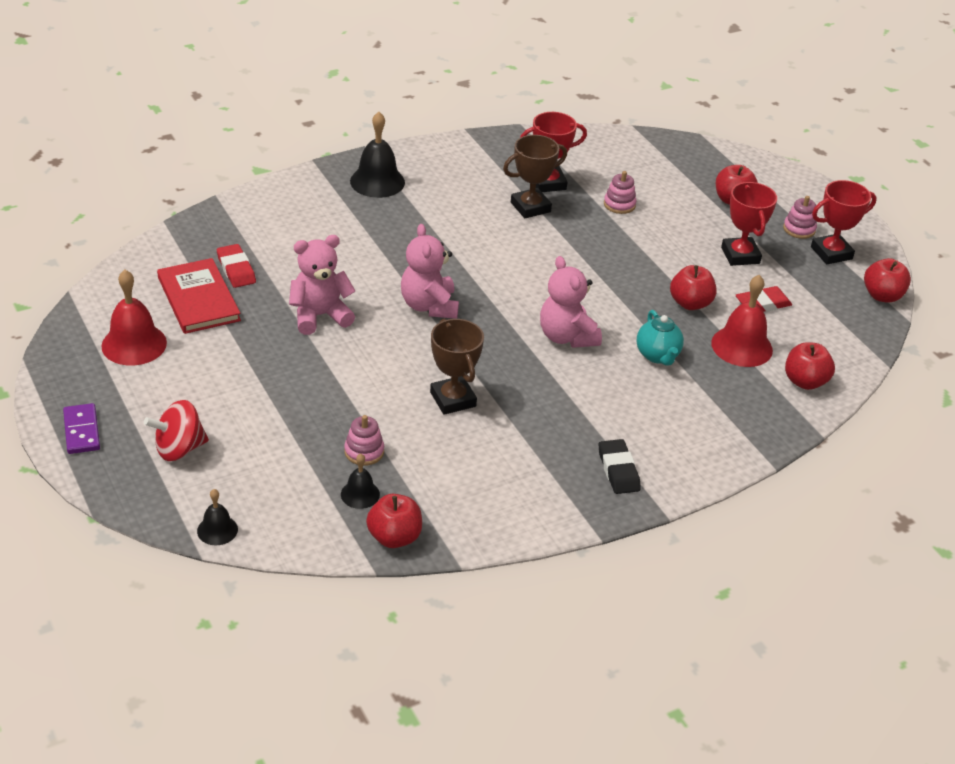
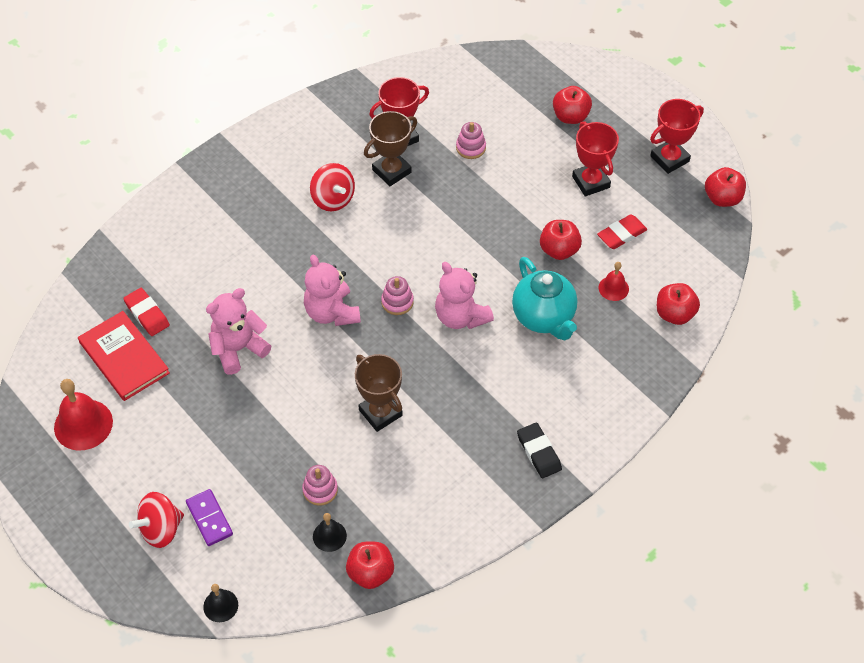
camera: 10 degrees left, 15 degrees up
purple domino [63,403,100,454] -> purple domino moved to [186,489,233,546]
black bell [350,112,405,198] -> none
turquoise teapot [637,310,684,366] -> turquoise teapot [512,257,577,340], size x1.54
red bell [711,275,773,367] -> red bell [599,262,629,301], size x0.55
pink stacking toy [783,196,817,239] -> pink stacking toy moved to [381,276,414,315]
none -> red spinning top [310,163,355,211]

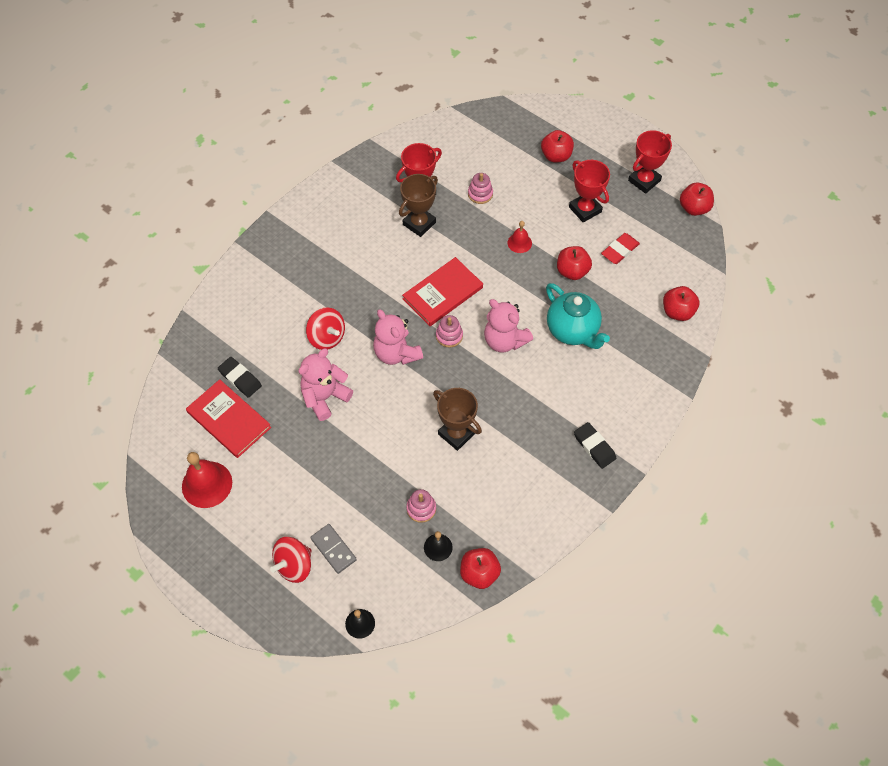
camera: 10 degrees left, 5 degrees up
red eraser [123,288,170,336] -> black eraser [218,357,262,398]
purple domino [186,489,233,546] -> grey domino [310,524,357,574]
red spinning top [310,163,355,211] -> red spinning top moved to [306,307,345,350]
red bell [599,262,629,301] -> red bell moved to [508,221,532,253]
none -> red book [402,257,483,326]

